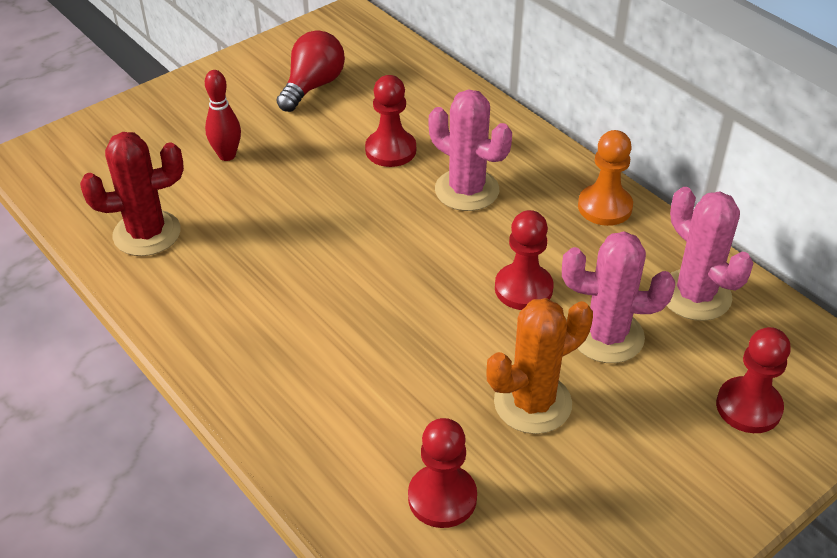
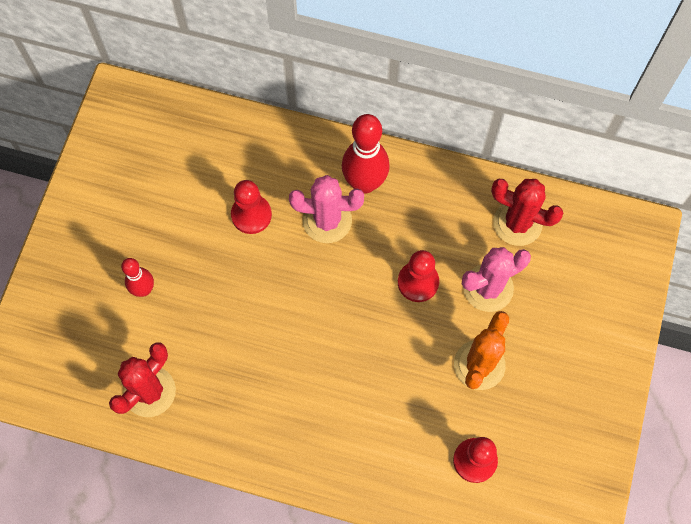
camera: 35 degrees left, 25 degrees up
red light bulb [277,30,345,112] -> none
orange pawn [578,130,633,226] -> none
pink cactus [667,187,753,321] -> red cactus [491,179,563,246]
red pawn [716,327,791,433] -> none
none -> red bowling pin [342,114,390,194]

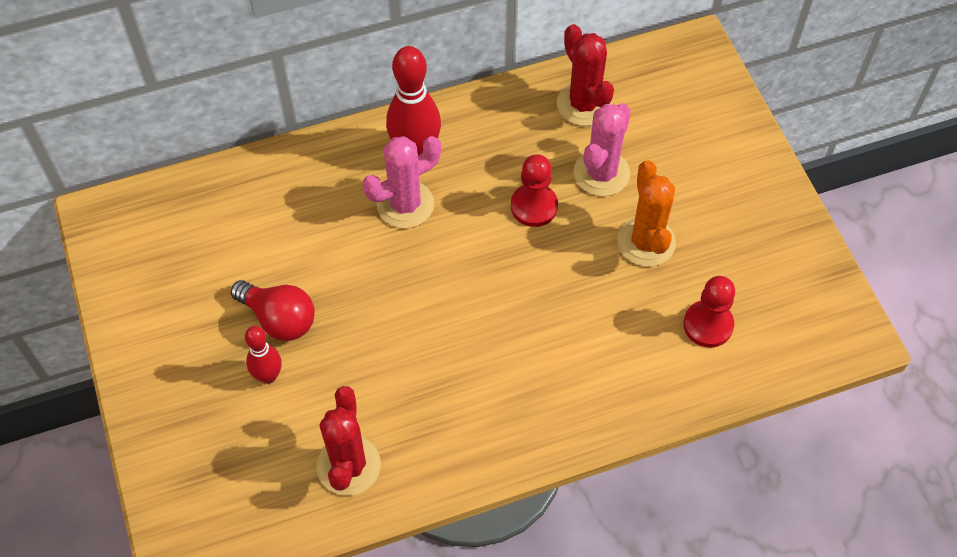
camera: 35 degrees left, 10 degrees down
red pawn [231,180,272,234] -> none
red cactus [491,179,563,246] -> red cactus turned 75 degrees clockwise [557,24,614,126]
none -> red light bulb [231,280,315,341]

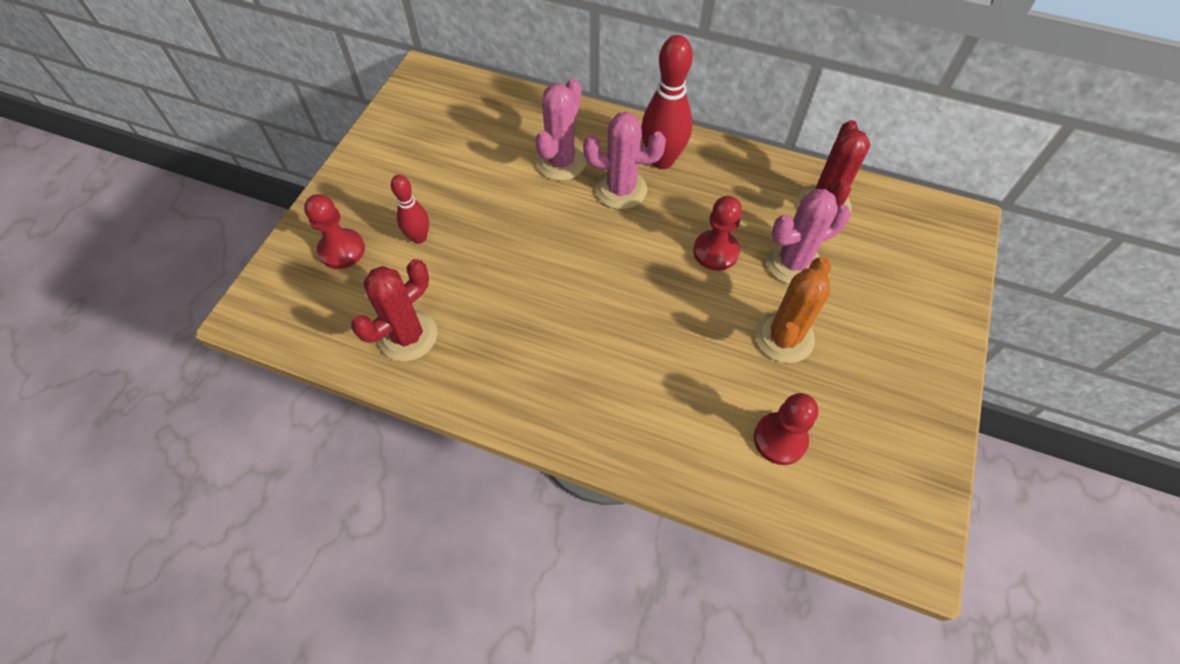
camera: 40 degrees right, 0 degrees up
red light bulb [231,280,315,341] -> none
none -> red pawn [304,194,365,269]
none -> pink cactus [535,79,587,181]

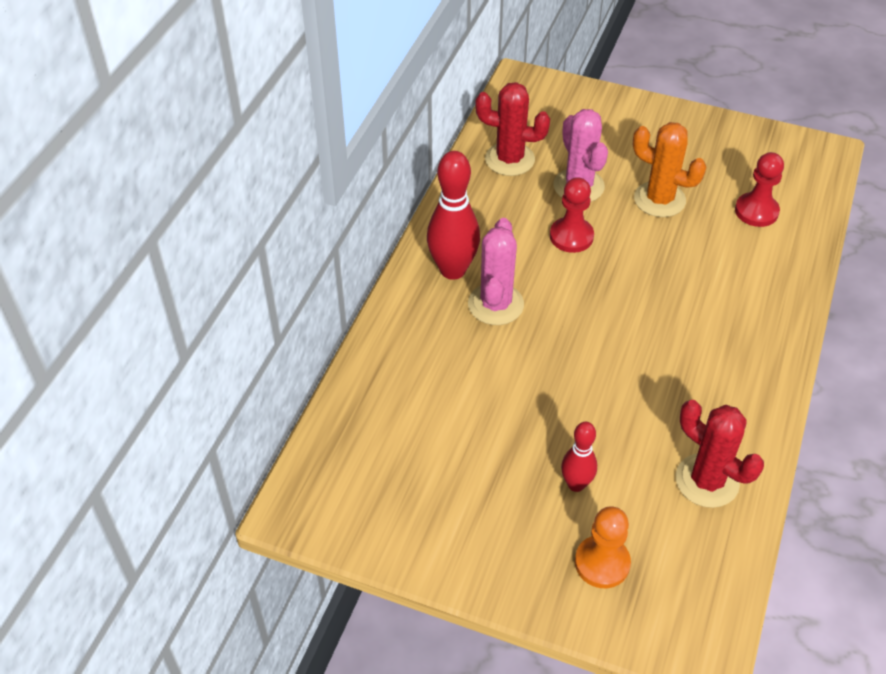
camera: 90 degrees left, 10 degrees down
red pawn [304,194,365,269] -> orange pawn [575,506,631,588]
pink cactus [535,79,587,181] -> none

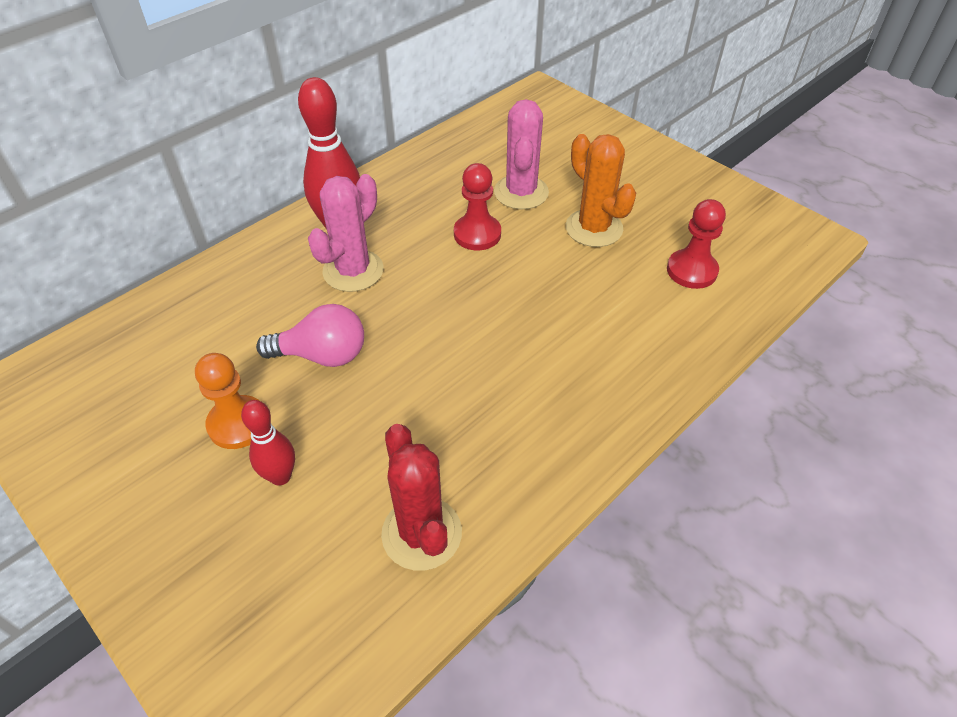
camera: 25 degrees right, 0 degrees up
red cactus [475,82,550,176] -> none
orange pawn [575,506,631,588] -> orange pawn moved to [195,353,258,449]
none -> pink light bulb [256,304,364,367]

